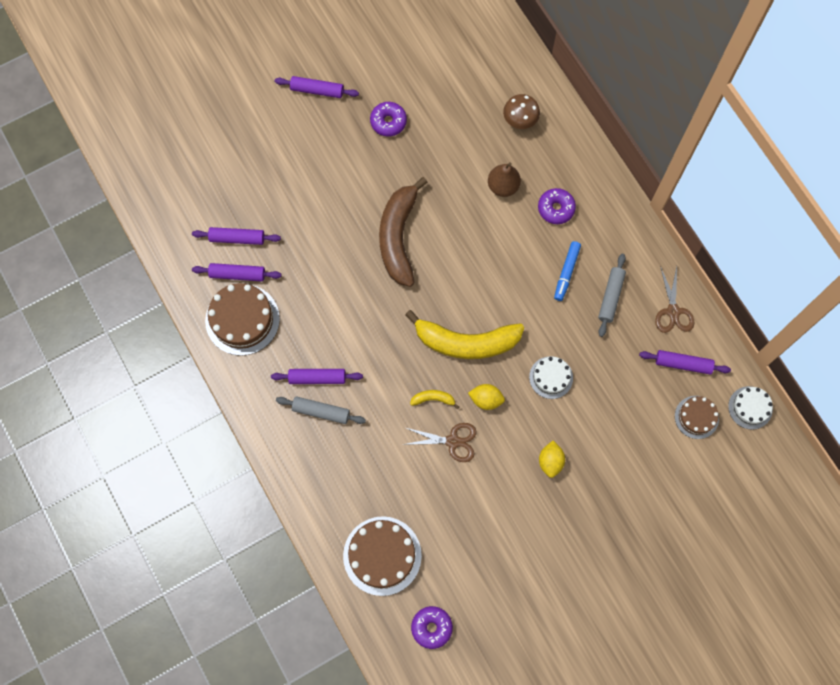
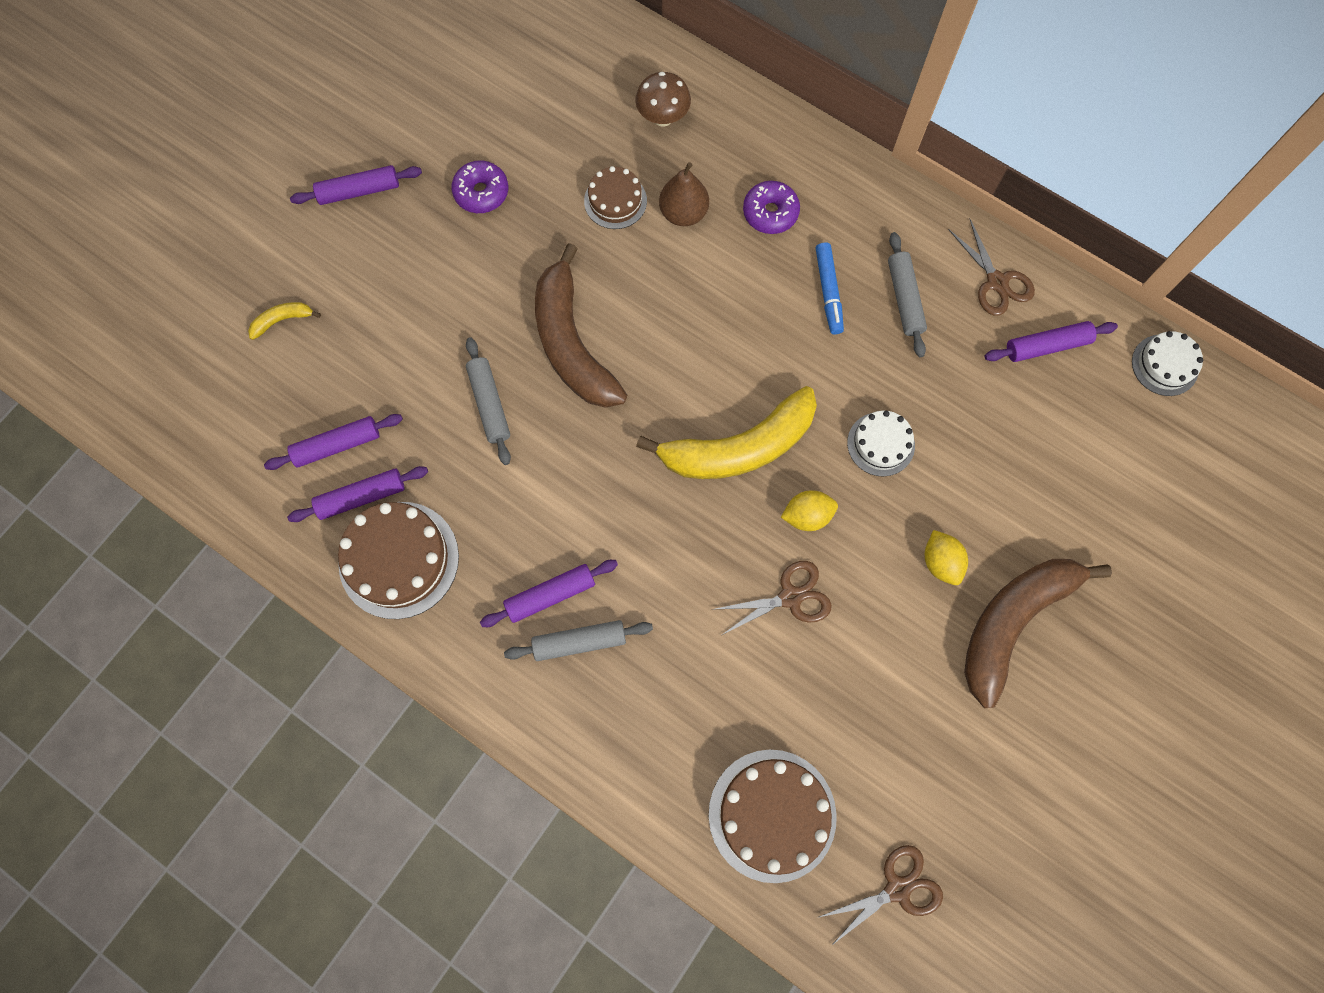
camera: 25 degrees left, 0 degrees up
yellow banana [410,390,459,409] -> yellow banana moved to [248,302,321,340]
purple donut [411,606,453,649] -> brown scissors [817,845,943,946]
brown cake [675,396,719,439] -> brown cake moved to [584,166,647,229]
none -> grey rolling pin [466,337,511,465]
none -> brown banana [964,559,1112,708]

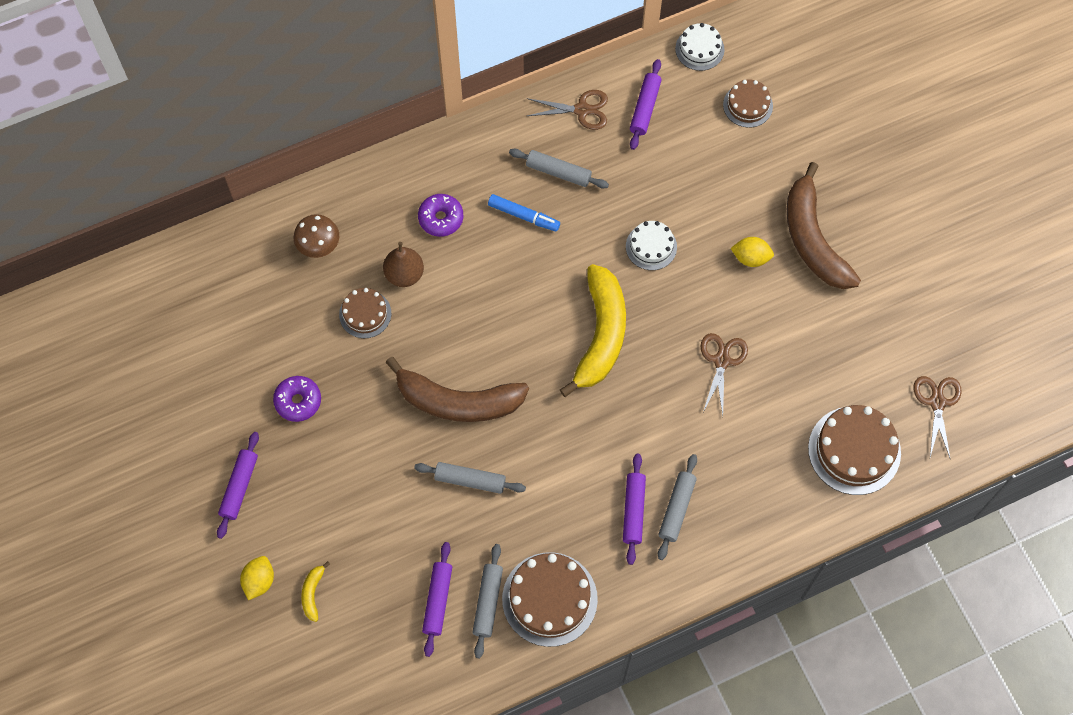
camera: 60 degrees left, 5 degrees down
purple rolling pin [287,466,428,522] -> grey rolling pin [472,544,503,658]
yellow lemon [781,490,838,531] -> yellow lemon moved to [240,556,274,600]
none -> brown cake [723,79,773,128]

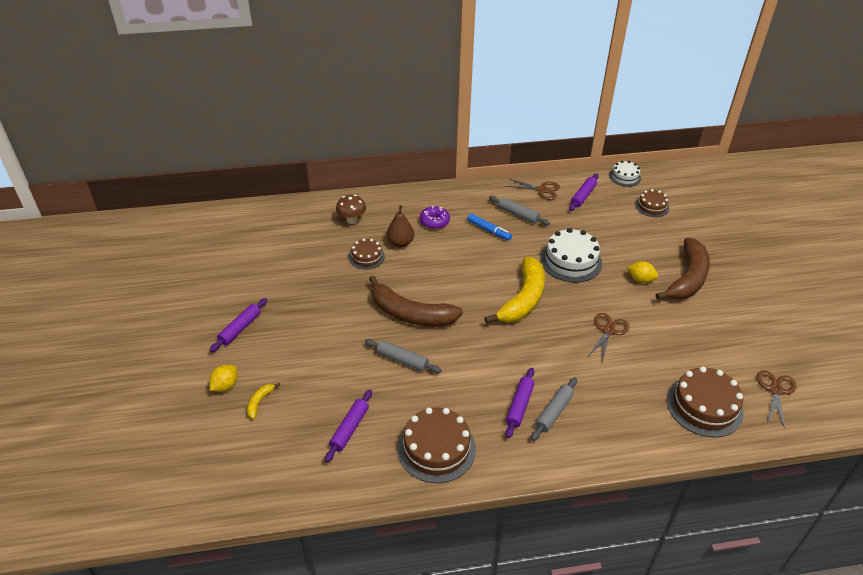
camera: 15 degrees right, 25 degrees down
purple donut [273,376,321,422] -> none
grey rolling pin [472,544,503,658] -> none
white cake [626,221,677,270] -> white cake [540,228,602,282], size x1.72
brown banana [787,162,861,289] -> brown banana turned 150 degrees counterclockwise [656,238,710,300]

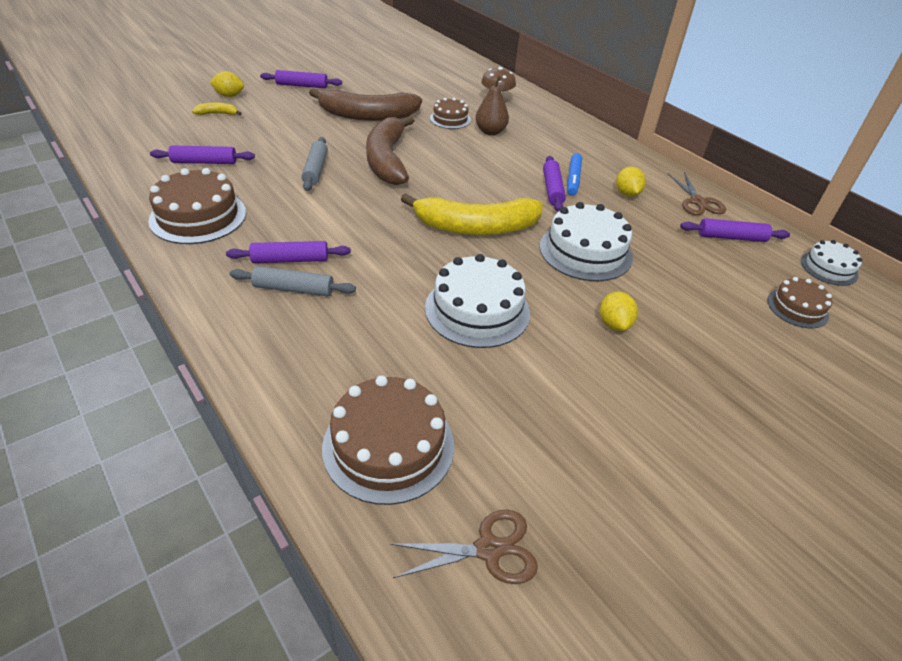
camera: 60 degrees right, 0 degrees up
purple donut [420,206,450,229] -> none
grey rolling pin [489,196,550,225] -> yellow lemon [616,167,646,197]
brown scissors [588,313,629,363] -> white cake [425,254,530,348]
brown banana [656,238,710,300] -> brown banana moved to [309,88,422,121]
none -> purple rolling pin [543,156,566,211]

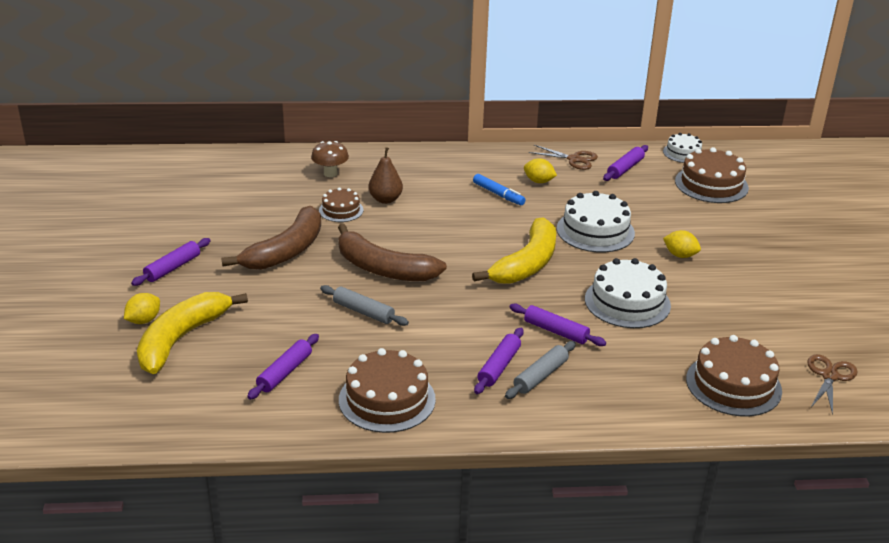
camera: 55 degrees left, 10 degrees down
yellow banana [192,103,242,115] -> yellow banana [137,292,248,374], size x2.45
purple rolling pin [543,156,566,211] -> purple rolling pin moved to [509,304,606,346]
brown cake [767,277,833,328] -> brown cake [675,147,749,203], size x1.72

